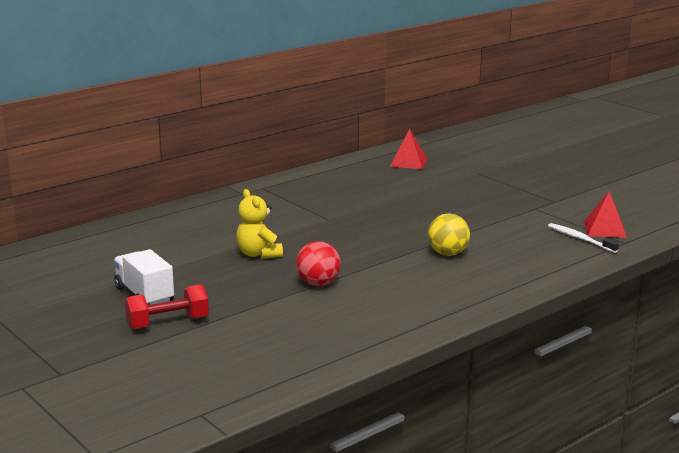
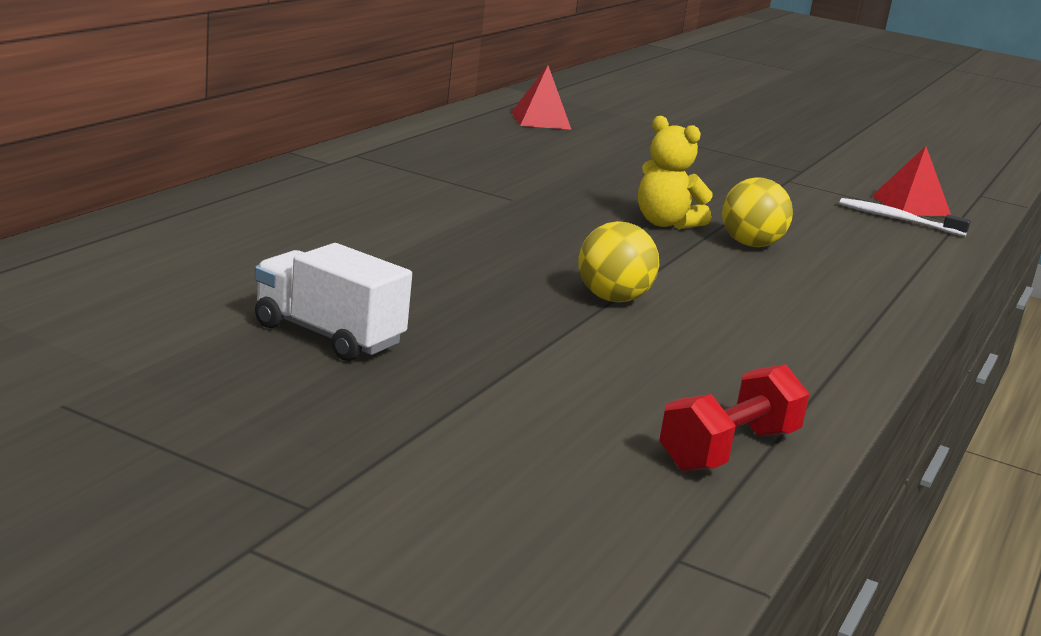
camera: 25 degrees left, 0 degrees up
red dumbbell [125,284,209,329] -> red dumbbell moved to [659,364,810,471]
yellow teddy bear [236,189,283,259] -> yellow teddy bear moved to [638,116,713,229]
red ball [296,241,341,286] -> yellow ball [578,221,659,302]

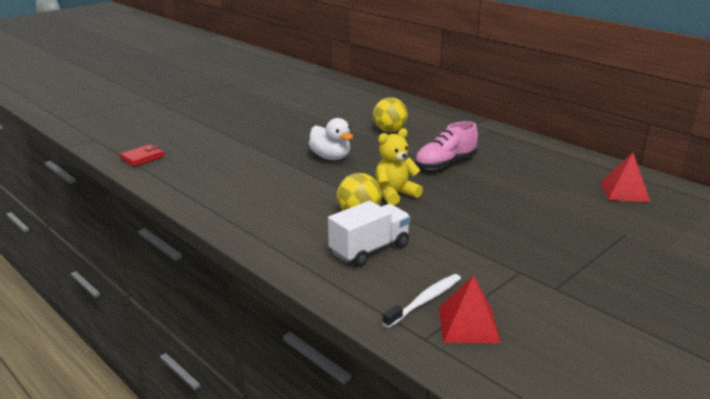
camera: 110 degrees right, 5 degrees up
white truck [255,243,412,361] -> white truck moved to [328,201,411,267]
yellow ball [578,221,659,302] -> yellow ball moved to [373,97,407,132]
red dumbbell [659,364,810,471] -> red wallet [120,144,165,167]
none -> white duck [308,118,353,160]
none -> pink shoe [415,121,478,170]

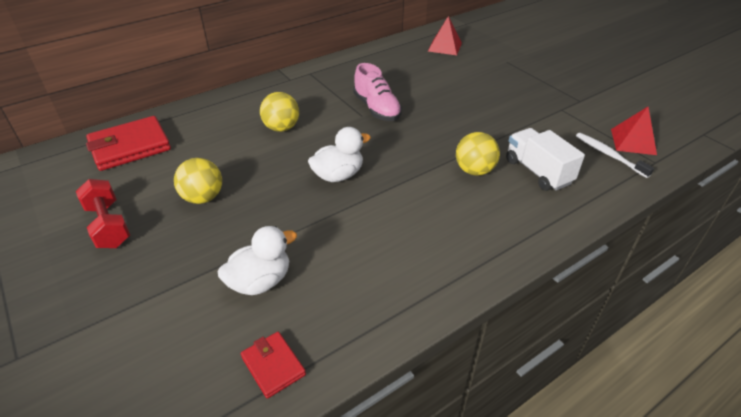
camera: 80 degrees left, 15 degrees up
yellow teddy bear [375,128,423,205] -> none
none -> red dumbbell [76,179,130,248]
none -> red wallet [86,116,171,171]
none -> yellow ball [174,158,222,204]
none -> white duck [218,226,297,295]

